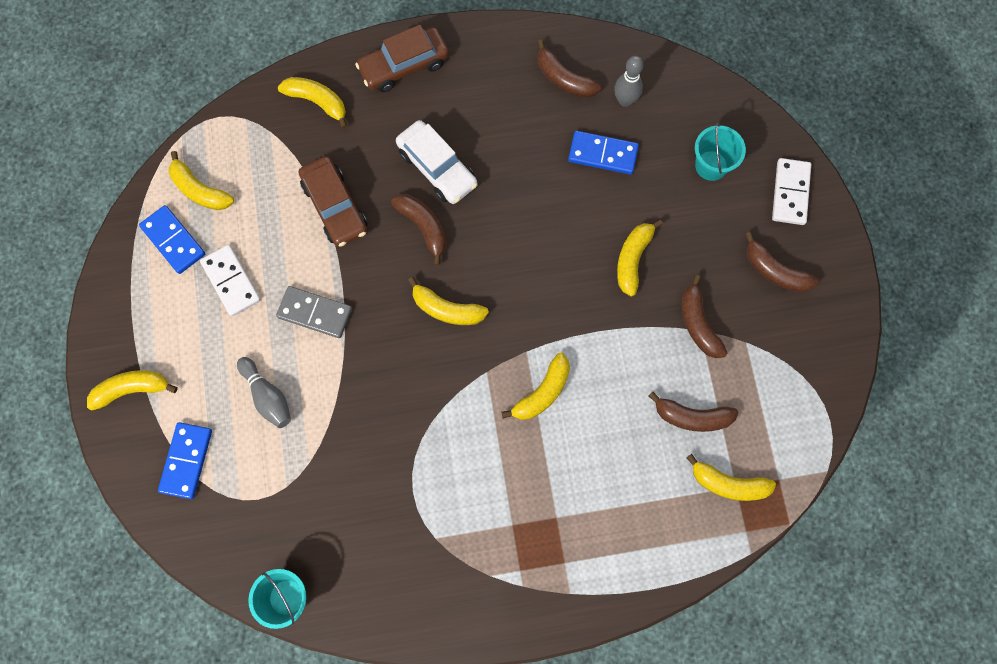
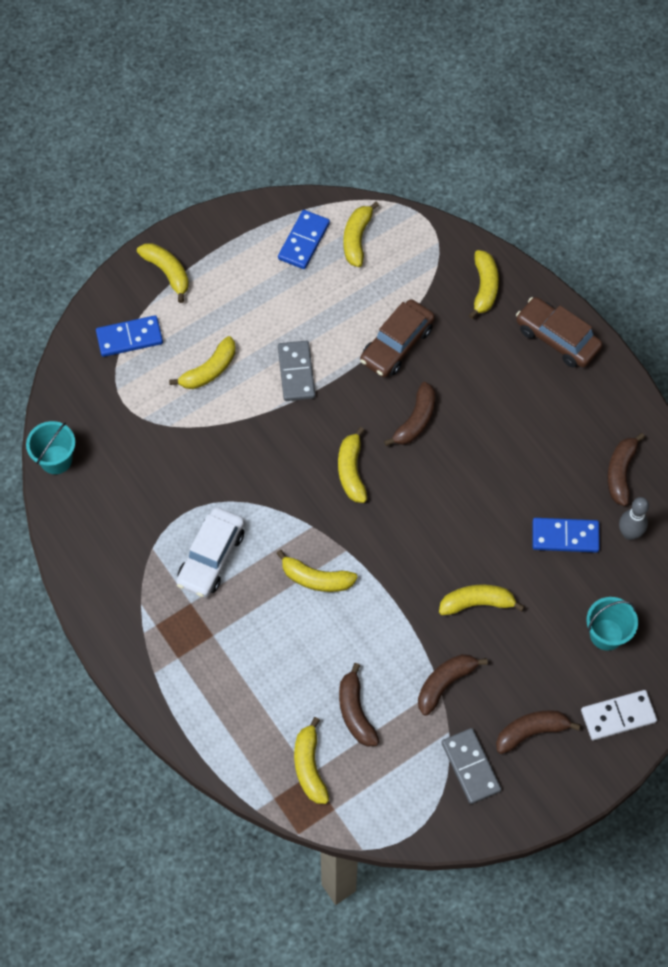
camera: 65 degrees right, 10 degrees down
white domino [200,245,261,317] -> none
grey bowling pin [237,357,291,428] -> yellow banana [169,336,236,389]
white car [396,120,478,204] -> white car moved to [176,507,245,598]
blue domino [568,131,639,175] -> blue domino turned 75 degrees counterclockwise [532,518,600,553]
brown banana [745,232,819,292] -> brown banana turned 60 degrees clockwise [496,710,581,754]
none -> grey domino [442,728,502,804]

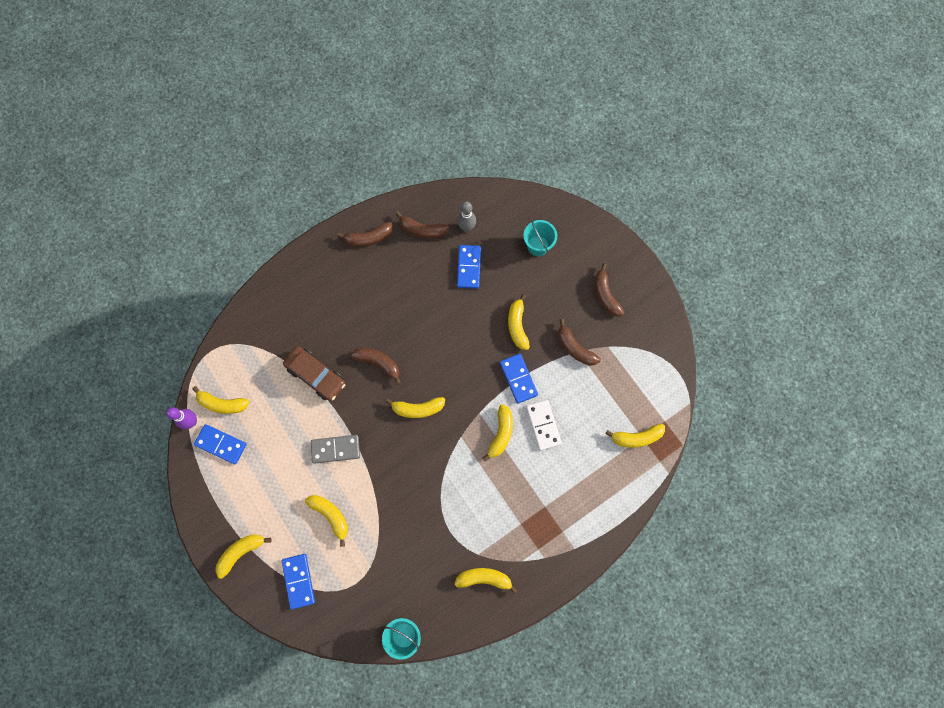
camera: 90 degrees left, 10 degrees up
white car [176,507,245,598] -> none
brown banana [339,663,380,747] -> brown banana moved to [337,222,392,247]
grey domino [442,728,502,804] -> none
yellow banana [469,250,499,319] -> yellow banana moved to [454,568,518,594]
brown car [516,297,603,368] -> none
white domino [581,690,657,740] -> white domino moved to [526,400,562,451]
none -> purple bowling pin [166,407,197,429]
none -> blue domino [500,354,538,404]

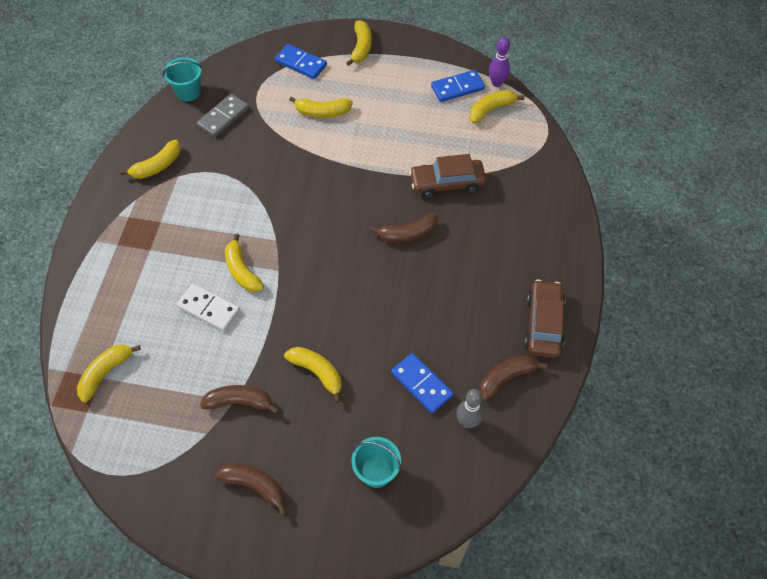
camera: 135 degrees right, 15 degrees down
grey domino [311,435,360,464] -> grey domino moved to [197,94,249,137]
brown banana [337,222,392,247] -> brown car [524,280,565,358]
yellow banana [386,397,445,418] -> none
blue domino [500,354,538,404] -> none

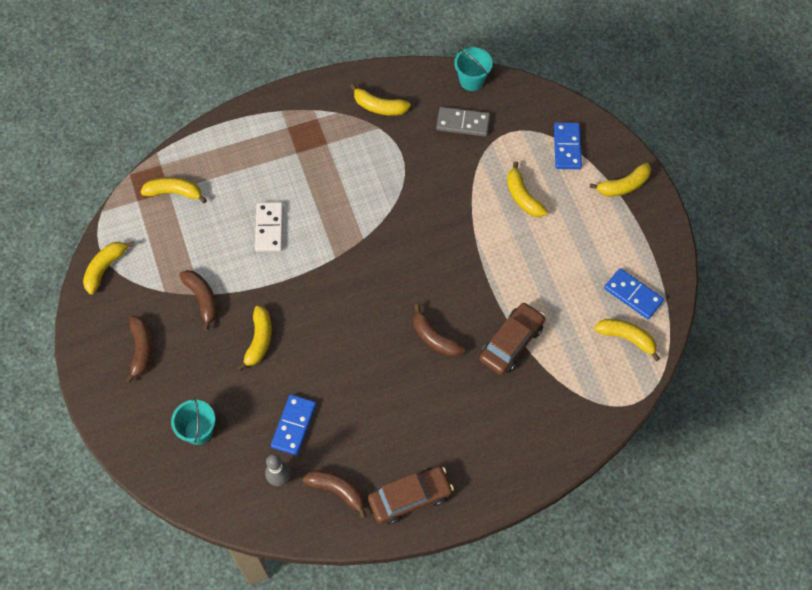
camera: 60 degrees right, 5 degrees up
yellow banana [225,234,264,292] -> yellow banana moved to [83,241,135,295]
brown car [409,154,486,198] -> brown car turned 75 degrees clockwise [480,302,545,375]
purple bowling pin [489,37,510,87] -> none

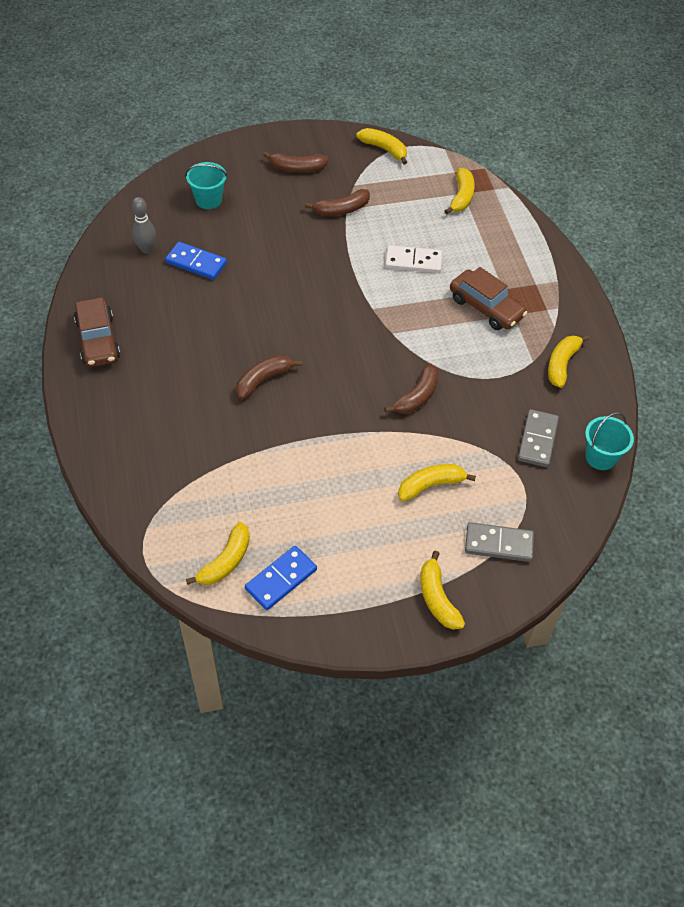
camera: 95 degrees right, 10 degrees down
yellow banana [238,306,272,371] -> none
brown banana [303,470,367,519] -> brown banana moved to [385,363,439,414]
brown car [480,302,545,375] -> brown car moved to [450,267,527,330]
blue domino [554,122,582,169] -> grey domino [465,522,534,562]

